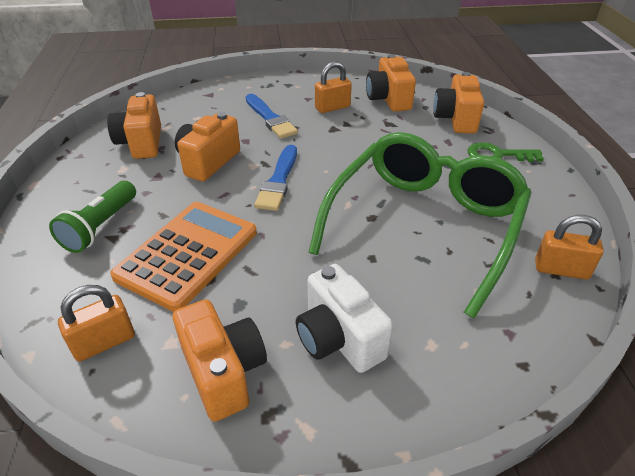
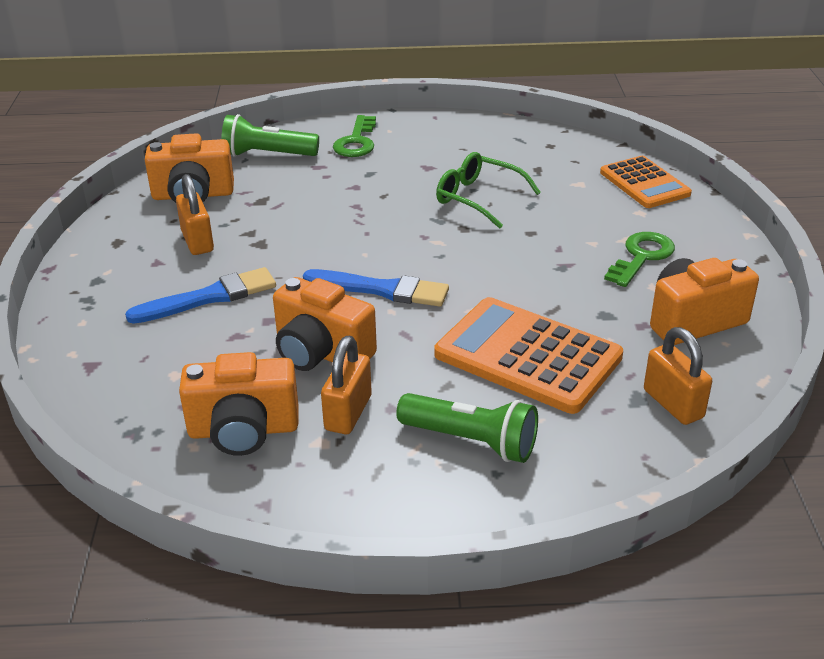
camera: 85 degrees left, 5 degrees down
white camera [296,264,393,373] -> green key [604,232,675,287]
green glasses [308,132,532,318] -> green glasses [436,152,541,229], size x0.46
orange camera [433,72,484,134] -> green flashlight [221,114,319,157]
orange padlock [535,215,604,280] -> orange padlock moved to [321,336,372,434]
none -> orange calculator [600,156,692,208]

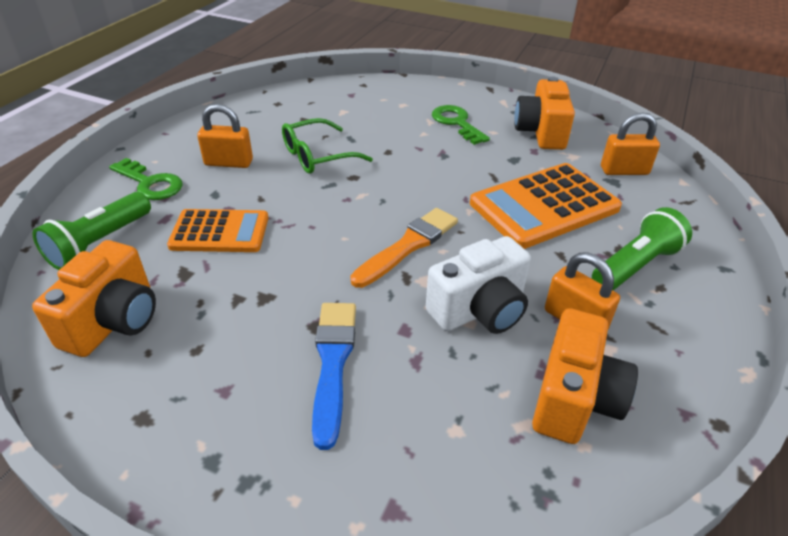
camera: 65 degrees left, 5 degrees up
orange padlock [176,174,214,255] -> orange padlock moved to [197,104,253,168]
orange camera [273,277,377,371] -> white camera [426,236,531,334]
blue brush [303,269,449,307] -> orange brush [350,208,458,288]
orange calculator [600,156,692,208] -> orange calculator moved to [167,209,268,252]

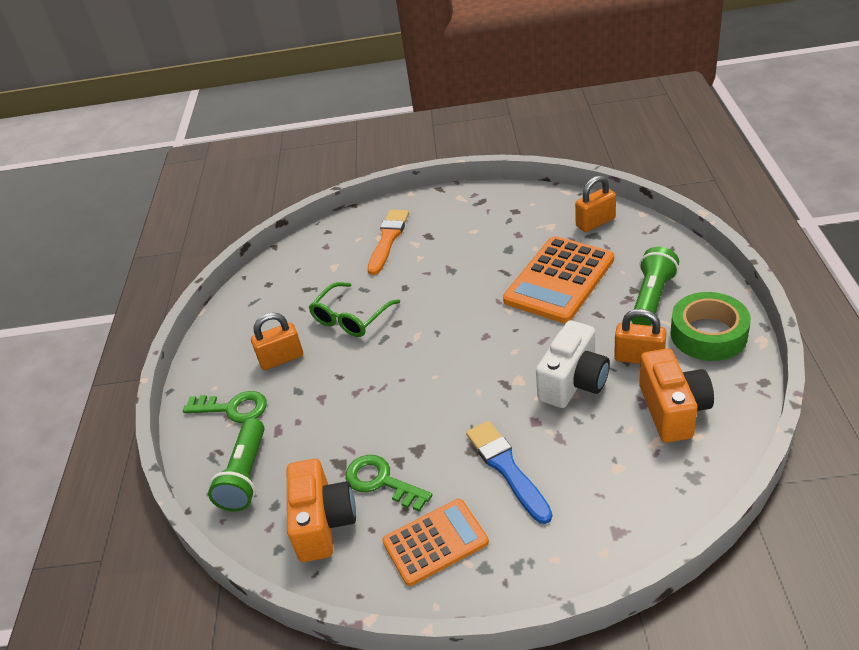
camera: 20 degrees left, 0 degrees up
orange calculator [167,209,268,252] -> orange calculator moved to [382,499,489,586]
orange brush [350,208,458,288] -> orange brush moved to [367,209,409,275]
green key [432,105,490,145] -> green key moved to [345,455,432,512]
orange camera [514,76,575,150] -> none
none -> green tape [671,292,751,361]

